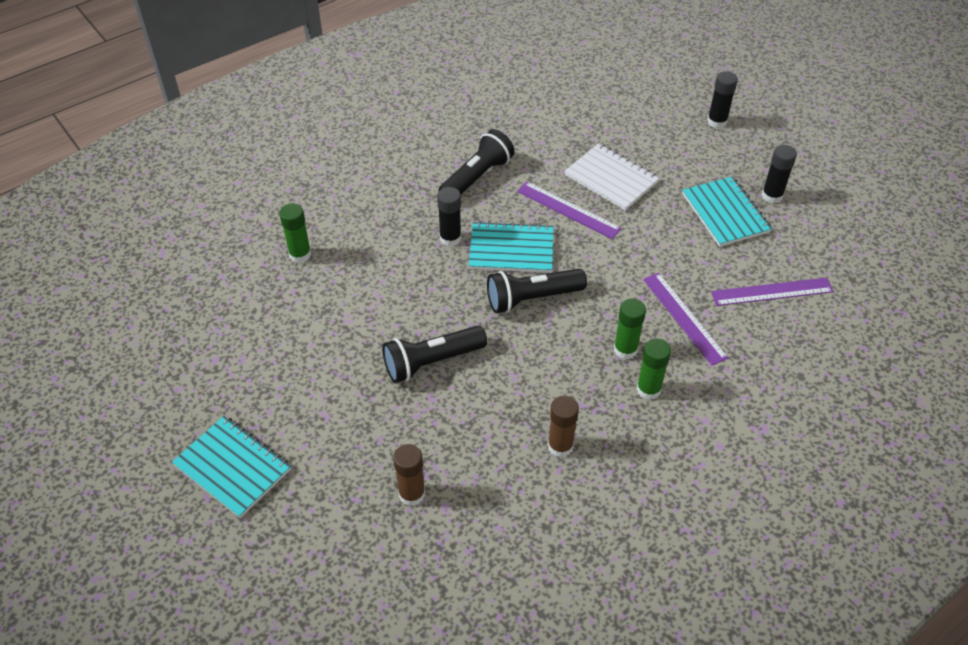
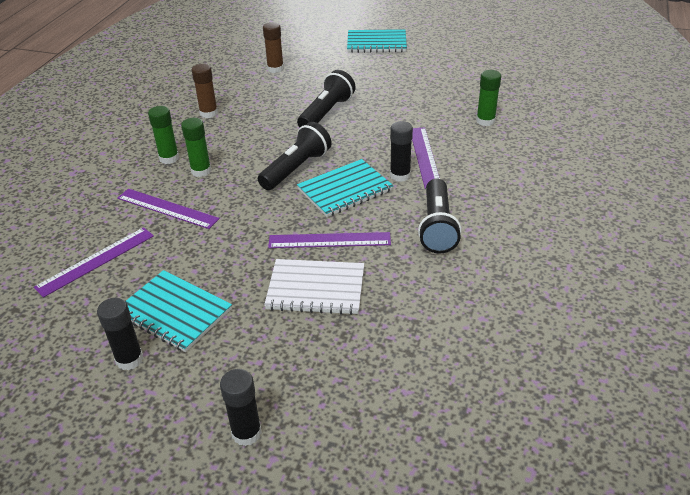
camera: 145 degrees right, 10 degrees down
none -> purple ruler [412,127,440,189]

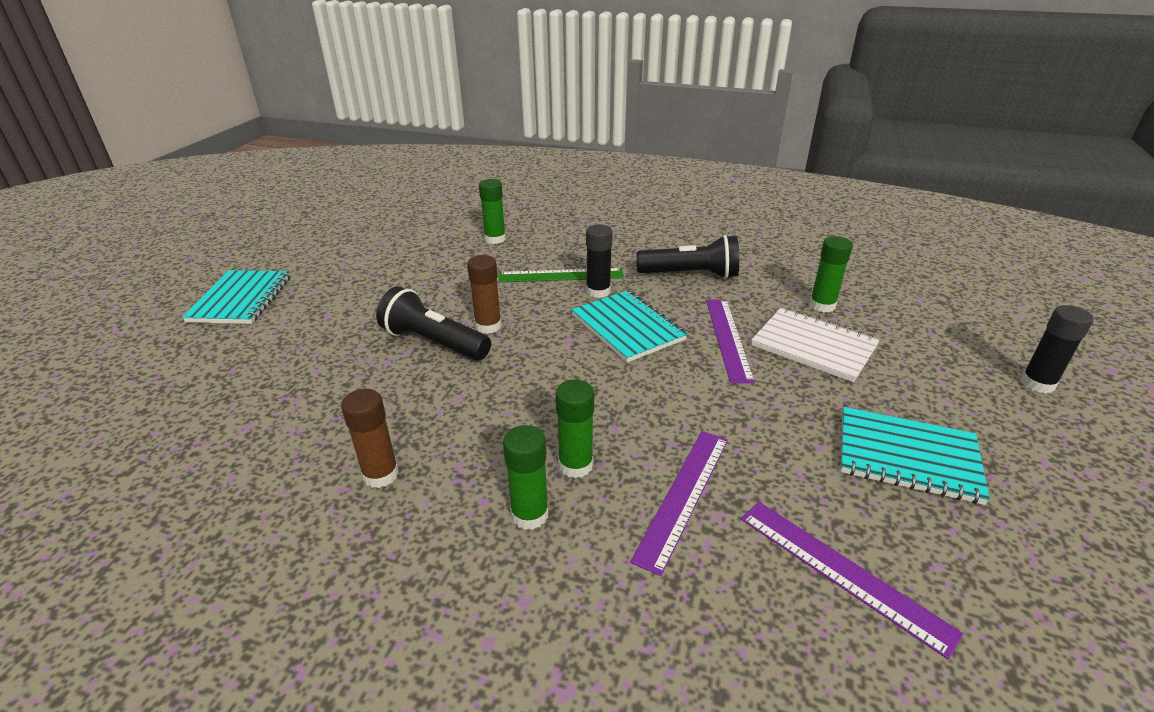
camera: 90 degrees left, 5 degrees down
black glue stick [97,298,143,370] -> none
turquoise notebook [125,270,232,352] -> turquoise notebook turned 75 degrees clockwise [841,407,990,505]
black flashlight [258,122,331,190] -> none
brown glue stick [263,22,284,73] -> brown glue stick moved to [467,255,502,334]
white notebook [264,259,364,315] -> white notebook turned 60 degrees counterclockwise [751,307,880,382]
purple ruler [412,127,440,189] -> green ruler [499,268,624,283]
none -> green glue stick [809,236,853,312]

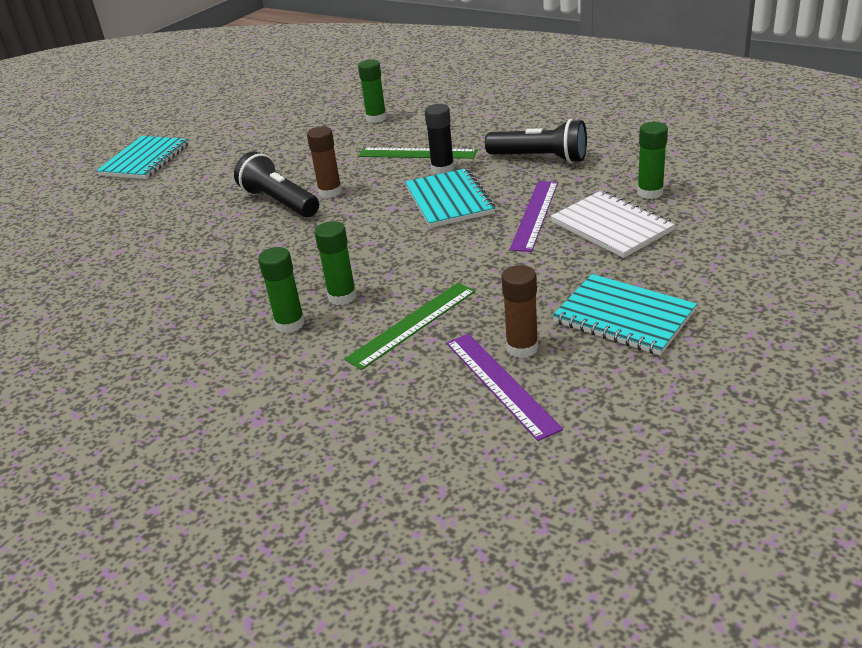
camera: 20 degrees right, 0 degrees up
brown glue stick [341,389,399,488] -> brown glue stick moved to [501,265,538,358]
purple ruler [630,431,728,576] -> green ruler [344,283,475,370]
black glue stick [1021,305,1094,393] -> none

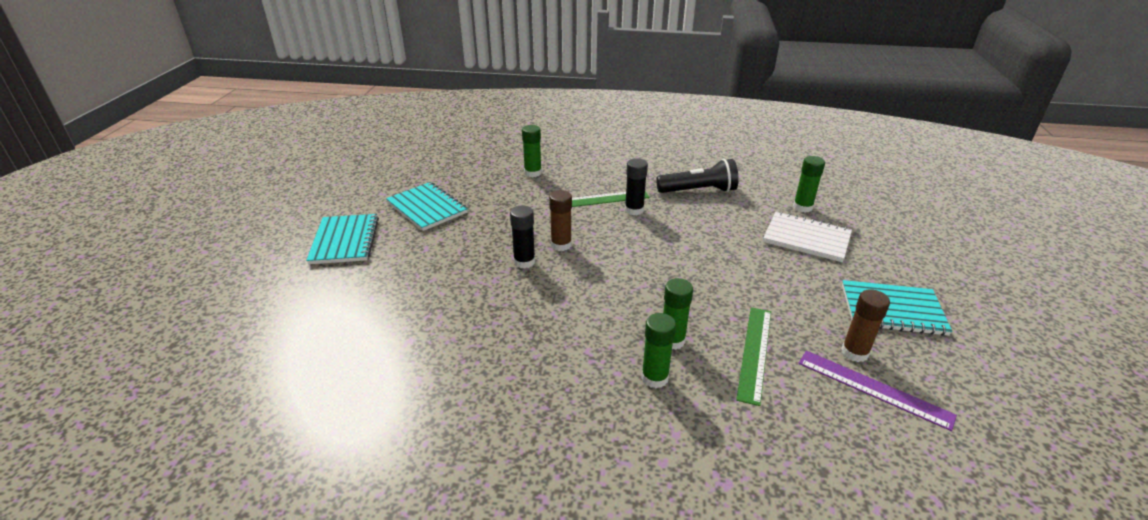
camera: 30 degrees left, 0 degrees up
black flashlight [234,151,319,217] -> black glue stick [510,206,535,269]
turquoise notebook [405,168,495,228] -> turquoise notebook moved to [386,182,468,231]
purple ruler [510,181,558,252] -> none

